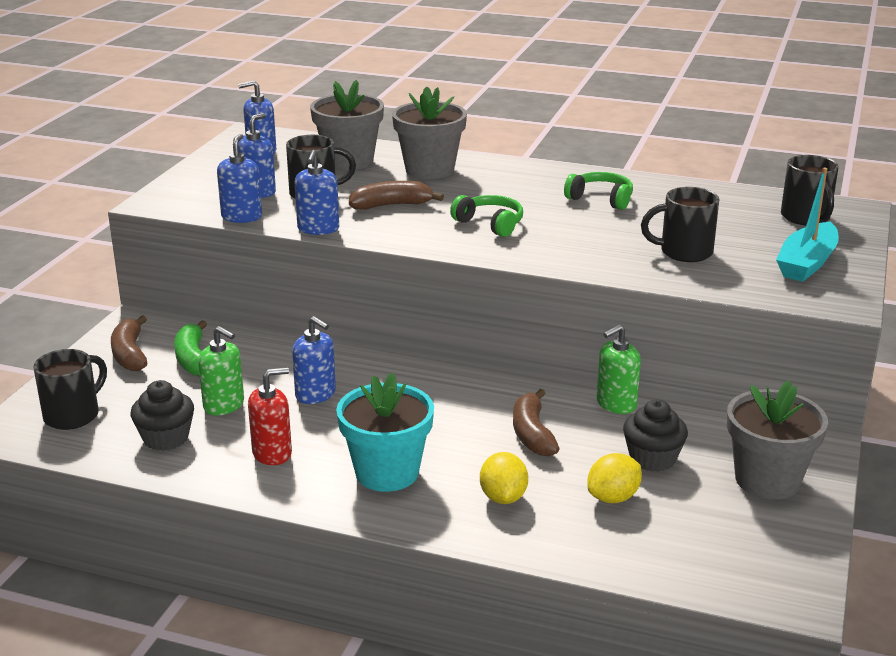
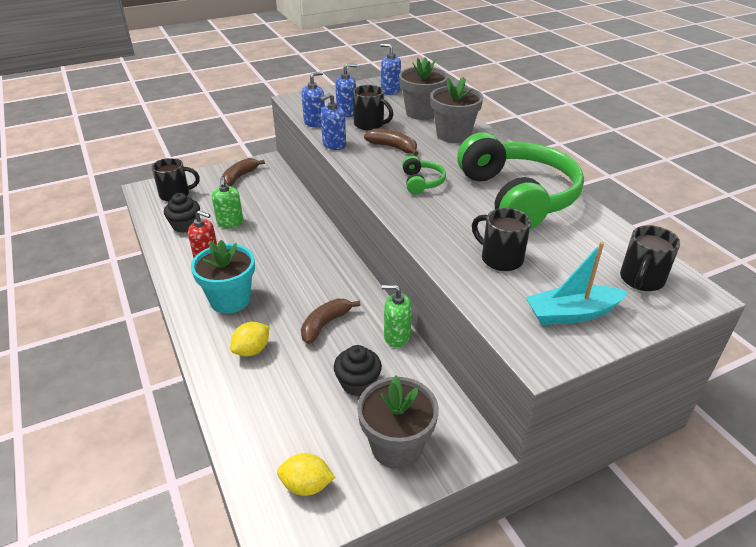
camera: 45 degrees right, 10 degrees up
green banana [174,320,207,377] -> none
blue soap dispenser [292,316,336,404] -> none
green headphones [564,172,633,210] -> green headphones [457,132,584,229], size x2.44
yellow lemon [587,453,642,503] -> yellow lemon moved to [277,453,335,496]

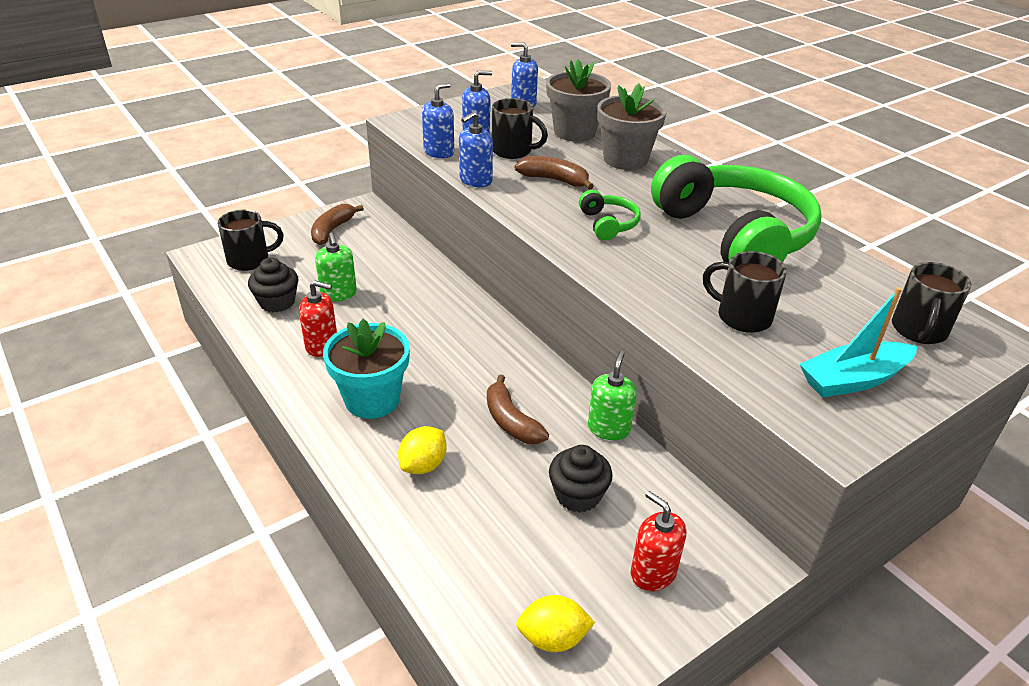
camera: 10 degrees left, 0 degrees up
brown banana [301,299,361,344] -> brown banana turned 60 degrees counterclockwise [487,374,549,444]
grey flower pot [357,375,439,469] -> red soap dispenser [631,491,686,591]
green soap dispenser [382,285,412,347] -> green soap dispenser turned 105 degrees clockwise [588,351,637,440]

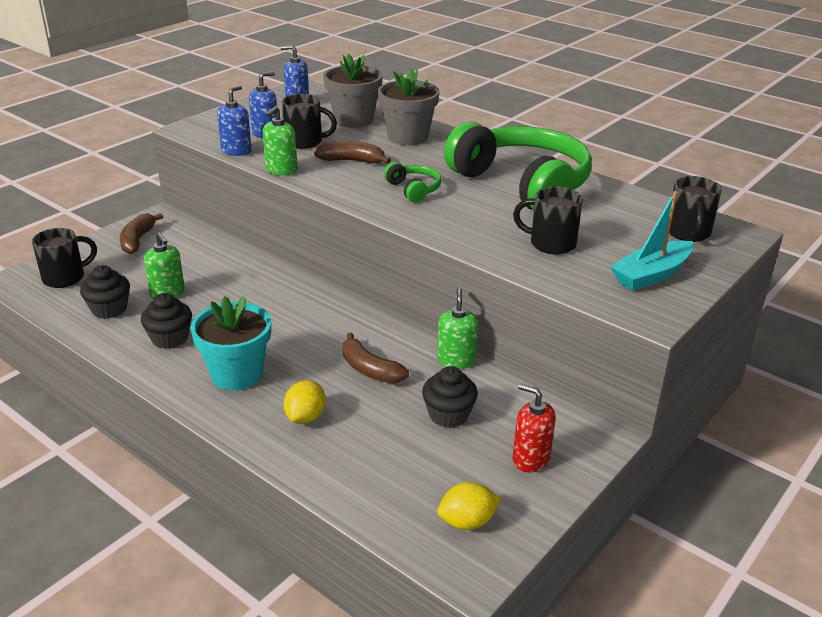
camera: 15 degrees left, 5 degrees down
red soap dispenser [299,281,337,357] -> black cupcake [141,293,192,349]
blue soap dispenser [459,112,493,187] -> green soap dispenser [263,106,297,175]

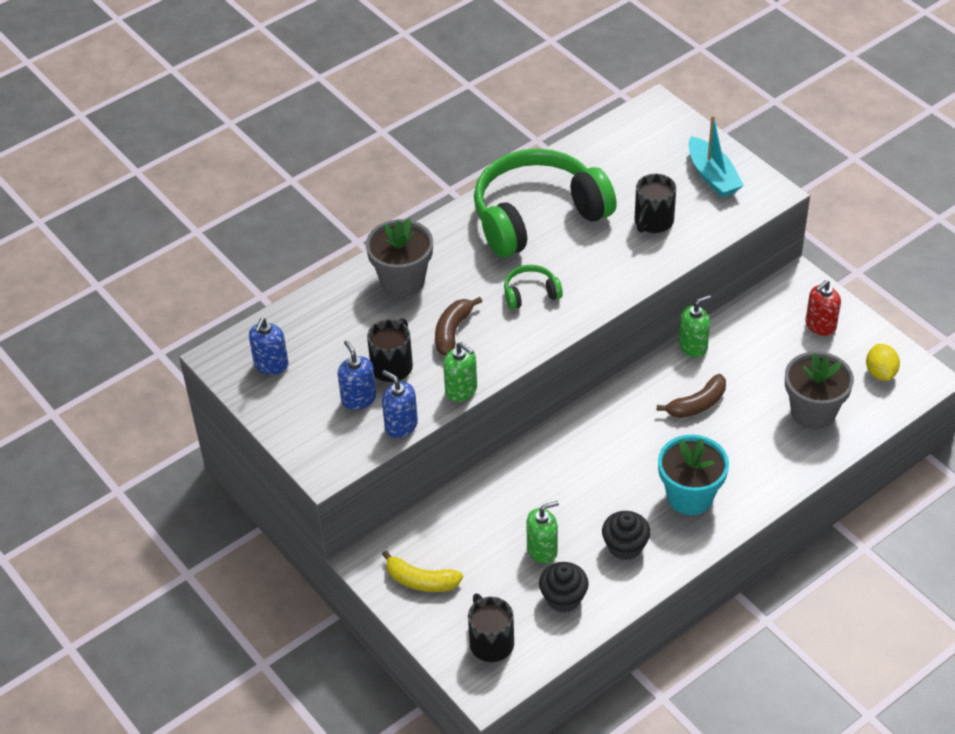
camera: 75 degrees left, 15 degrees up
brown banana [120,213,163,254] -> yellow banana [382,550,463,592]
yellow lemon [283,380,326,424] -> none
grey flower pot [323,54,383,128] -> grey flower pot moved to [785,351,854,429]
black cupcake [422,366,478,428] -> none
green soap dispenser [437,287,478,369] -> green soap dispenser turned 135 degrees clockwise [678,295,711,357]
black mug [669,176,722,242] -> none

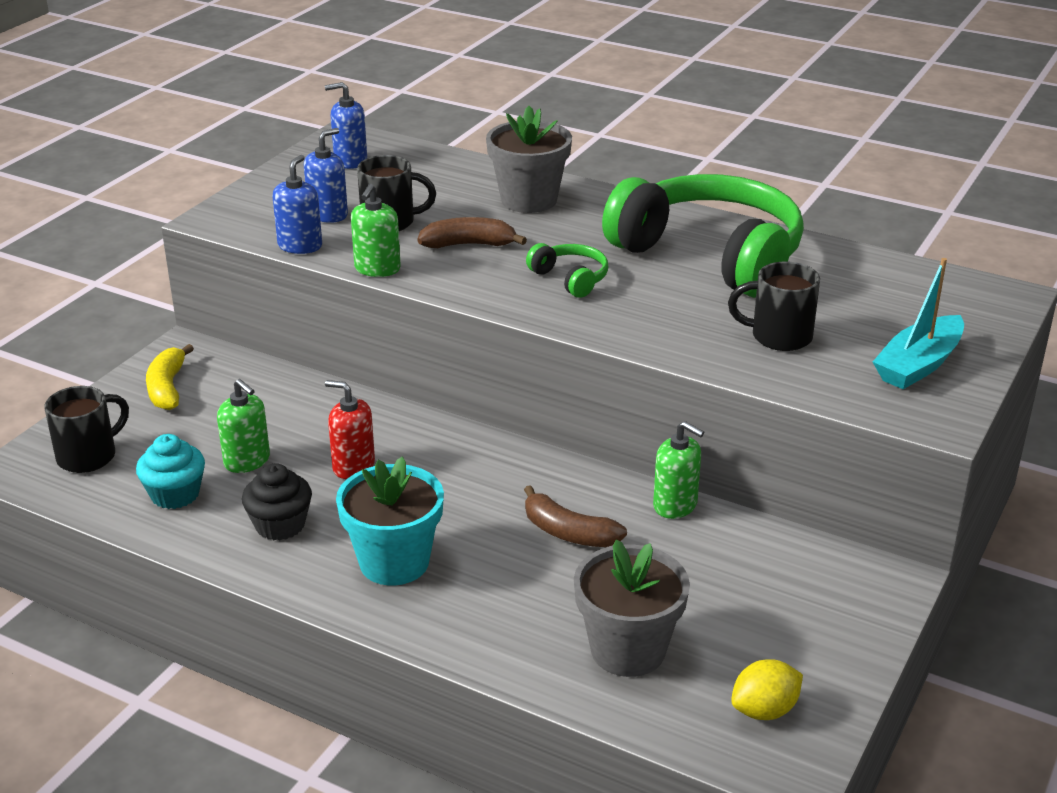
camera: 65 degrees right, 15 degrees down
black cupcake [539,562,589,613] -> turquoise cupcake [136,434,205,509]
red soap dispenser [806,280,841,336] -> red soap dispenser moved to [325,380,375,479]

